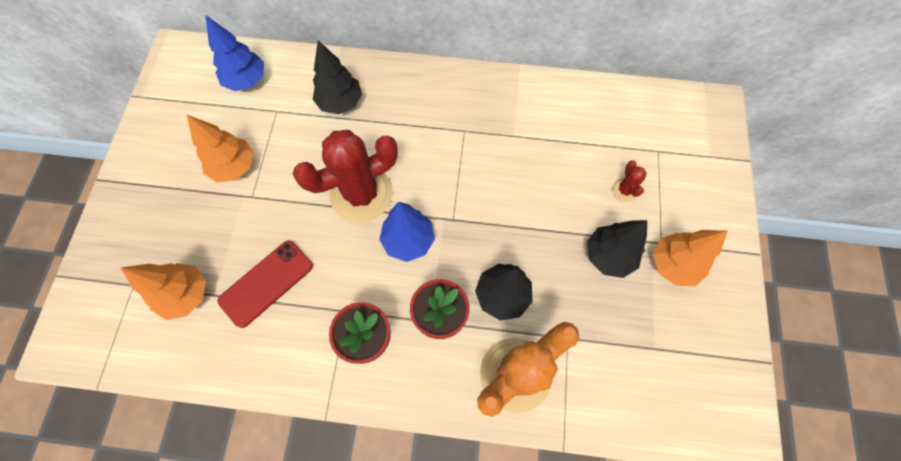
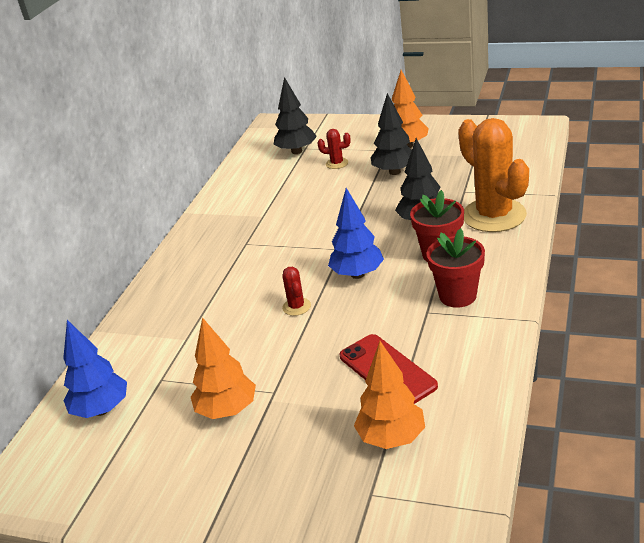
camera: 75 degrees left, 35 degrees down
red cactus [293,130,398,223] -> red cactus [282,267,311,316], size x0.42
black tree [313,40,362,114] -> black tree moved to [274,77,317,154]

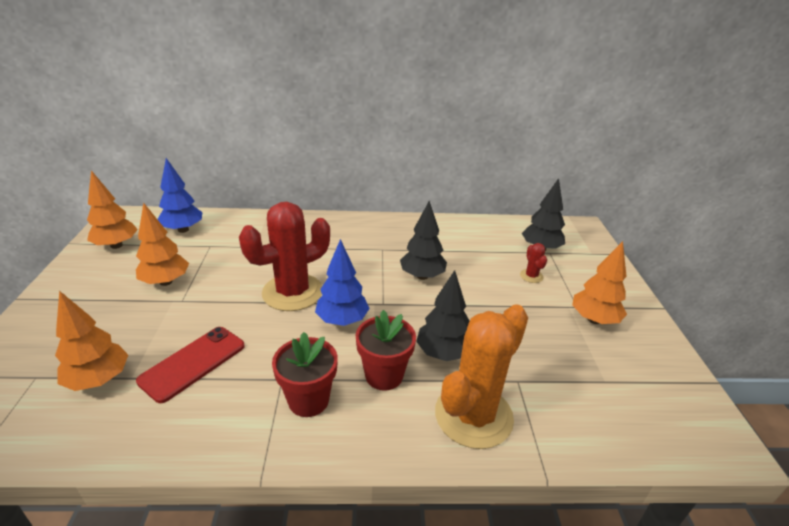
camera: 65 degrees right, 0 degrees up
red cactus [282,267,311,316] -> red cactus [239,202,330,311], size x2.40
black tree [371,93,412,175] -> black tree moved to [400,201,447,280]
none -> orange tree [87,170,138,249]

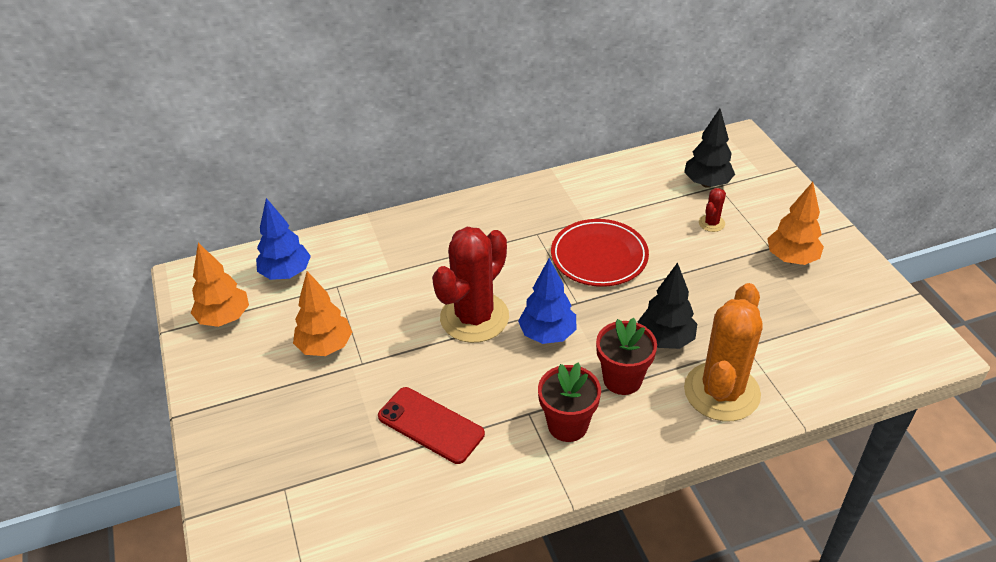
camera: 15 degrees left, 10 degrees up
orange tree [55,291,128,391] -> none
red phone [136,327,245,403] -> red phone turned 75 degrees counterclockwise [378,387,485,464]
black tree [400,201,447,280] -> red plate [551,219,649,287]
red cactus [520,243,547,283] -> red cactus turned 60 degrees clockwise [699,188,726,232]

